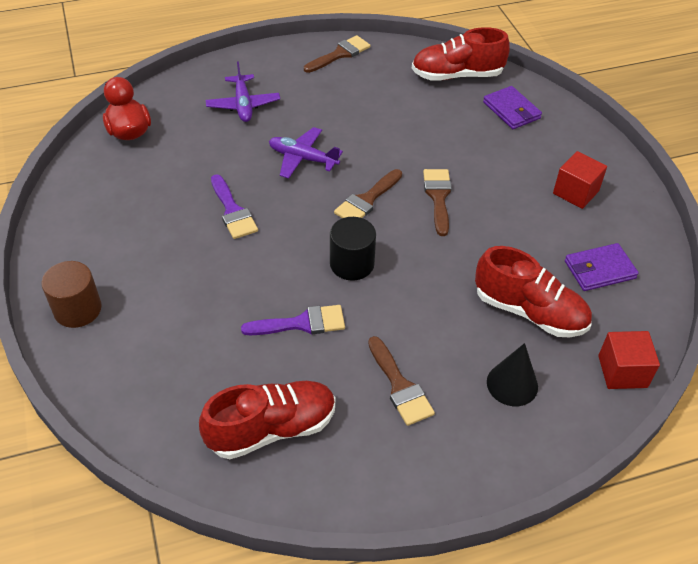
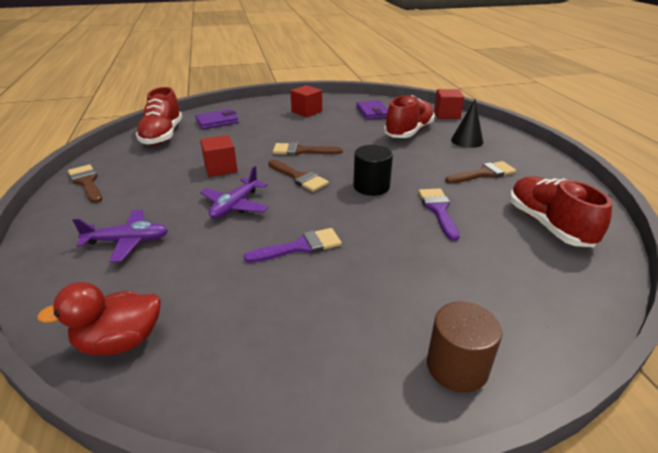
camera: 85 degrees left, 15 degrees down
none -> red cube [200,135,237,177]

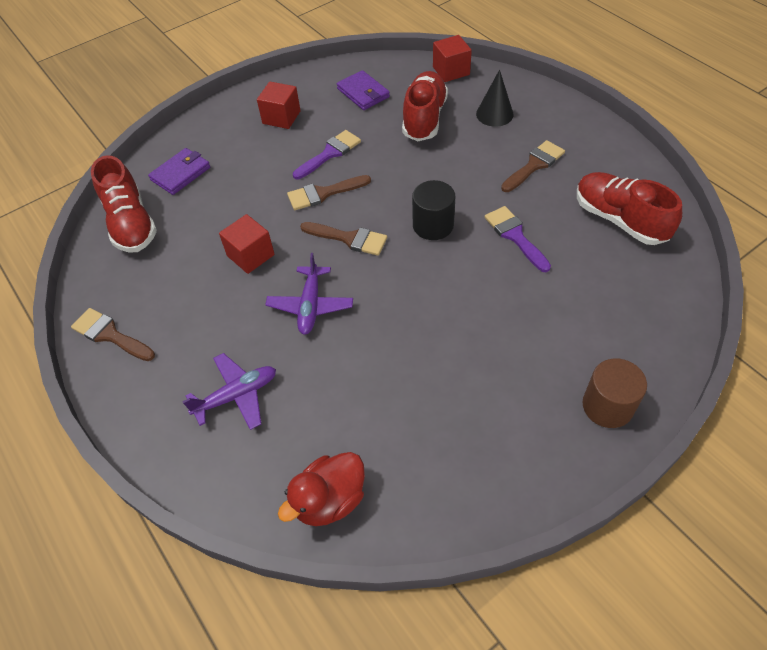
camera: 20 degrees left, 20 degrees up
purple brush [244,228,342,263] -> purple brush moved to [293,130,361,179]

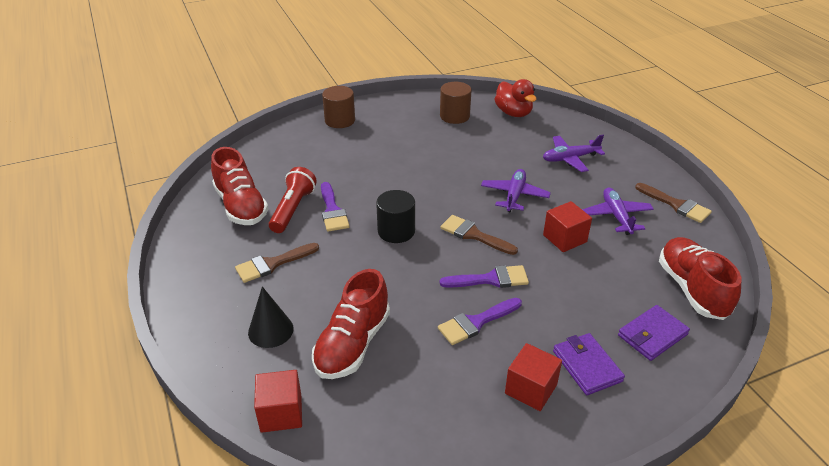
camera: 170 degrees left, 15 degrees down
red duck [278,452,365,526] -> red duck turned 90 degrees clockwise [495,79,536,117]
brown brush [287,175,371,210] -> purple brush [440,265,529,288]
purple wallet [337,70,390,110] -> purple wallet moved to [553,333,625,395]
none -> red flashlight [269,167,317,233]
none -> brown cylinder [440,82,471,124]
none -> purple plane [582,188,654,235]

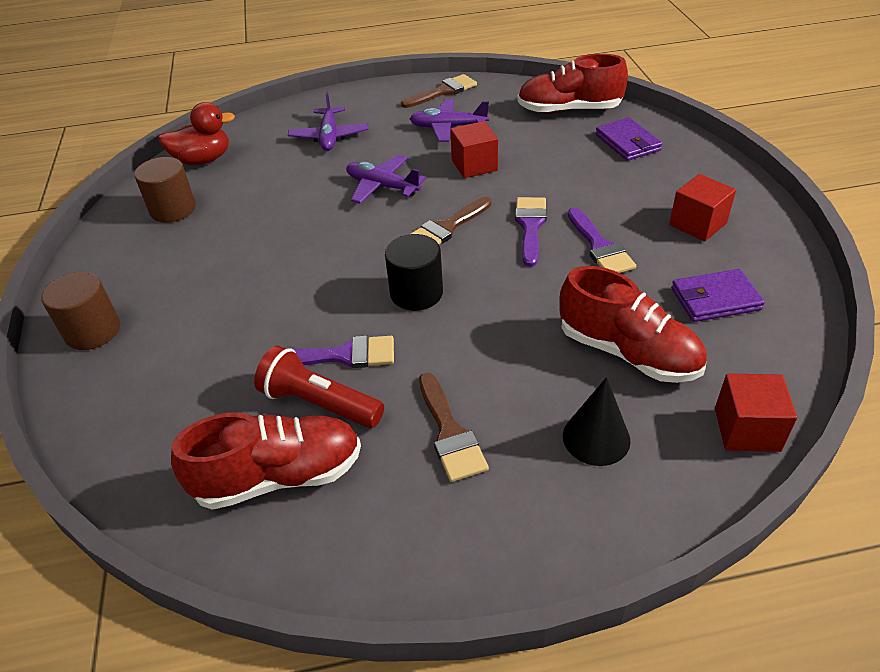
camera: 75 degrees left, 5 degrees up
purple wallet [553,333,625,395] -> purple wallet moved to [671,269,765,322]

